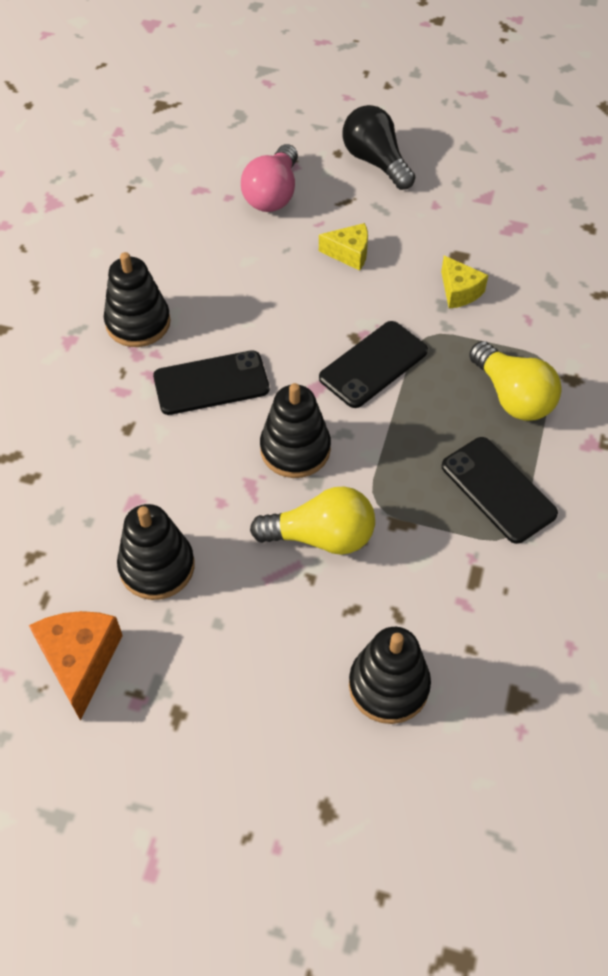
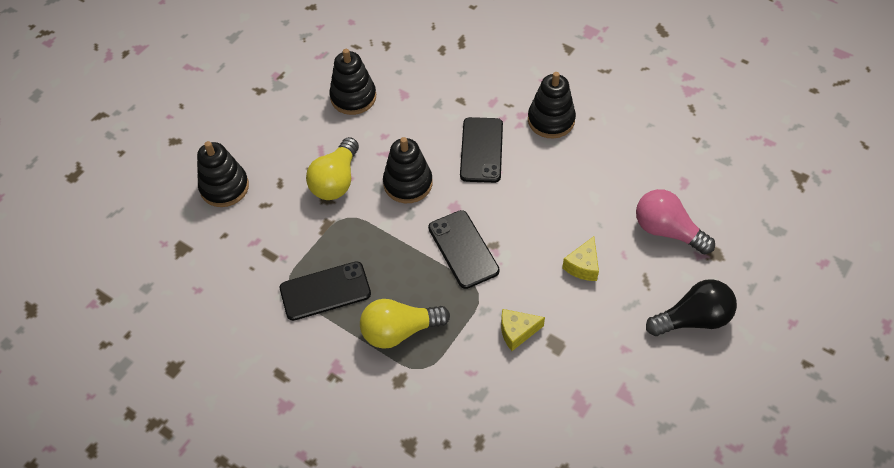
camera: 110 degrees right, 0 degrees up
orange cheese [29,611,123,720] -> none

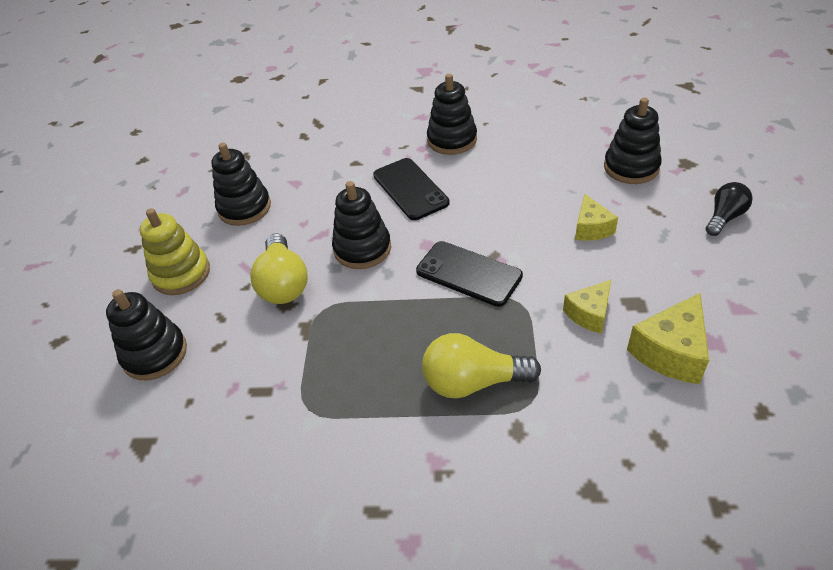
camera: 30 degrees left, 10 degrees down
black phone [280,261,371,321] -> none
yellow light bulb [360,299,450,349] -> yellow light bulb turned 45 degrees clockwise [422,333,541,398]
pink light bulb [636,189,715,255] -> black stacking toy [604,98,662,184]
black light bulb [646,279,737,336] -> black light bulb [706,182,753,236], size x0.65
none -> yellow stacking toy [140,208,210,295]
none -> yellow cheese [627,293,709,384]

